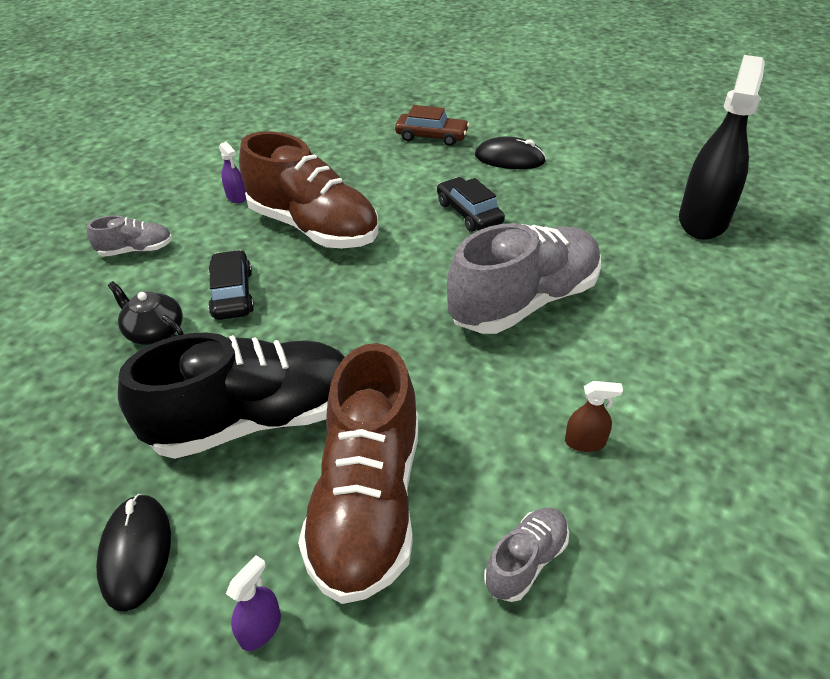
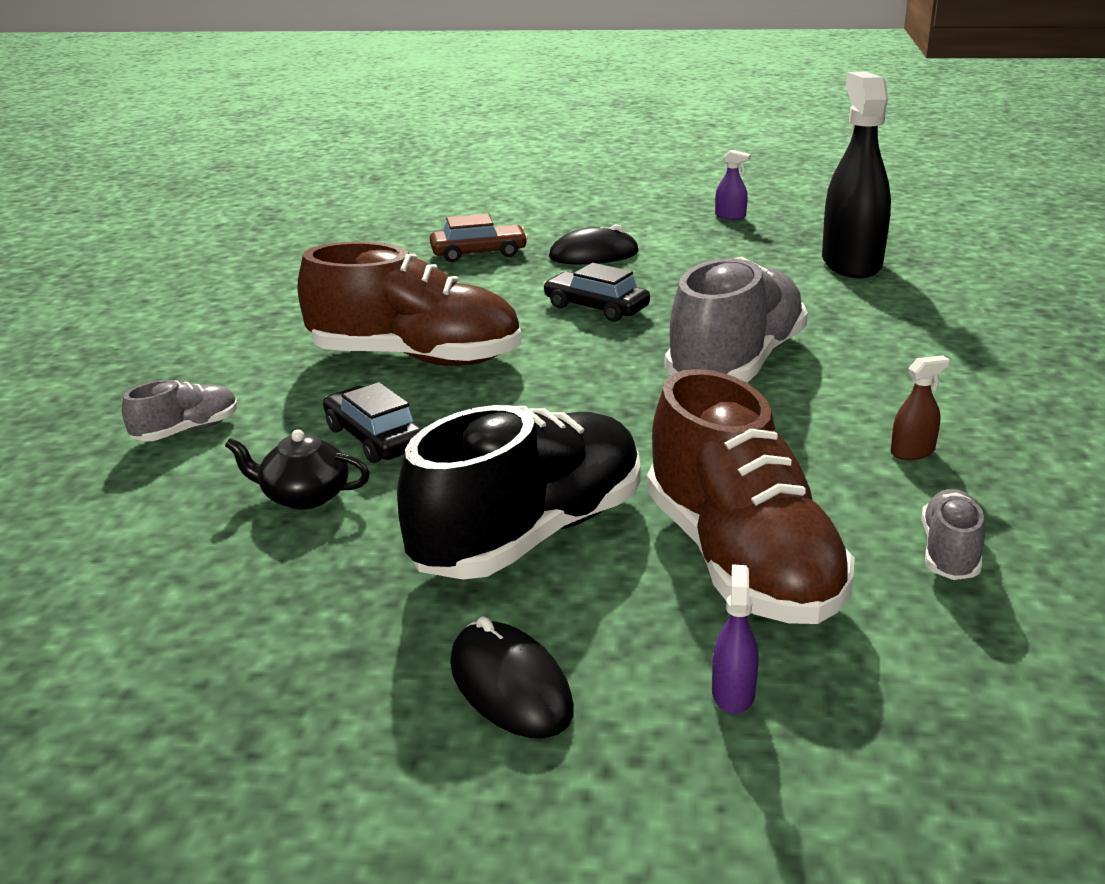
camera: 25 degrees left, 15 degrees down
purple spray bottle [219,142,246,204] -> purple spray bottle moved to [715,150,751,220]

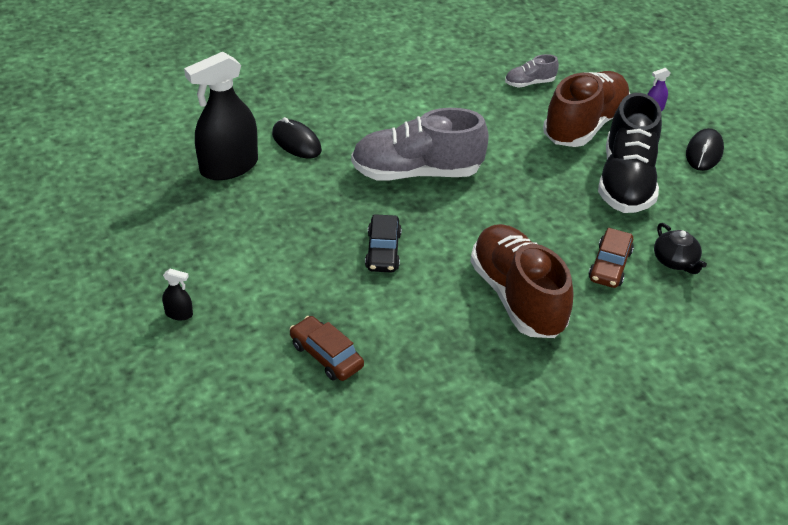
camera: 125 degrees left, 15 degrees up
grey shoe [122,380,238,442] -> none
black car [323,382,422,463] -> brown car [588,228,634,288]
black shoe [397,405,641,580] -> black shoe turned 90 degrees counterclockwise [598,93,662,213]
black mouse [549,224,639,264] -> black mouse moved to [272,117,322,159]
purple spray bottle [715,150,751,220] -> none
brown spray bottle [891,355,950,460] -> none
none -> black spray bottle [162,269,193,320]

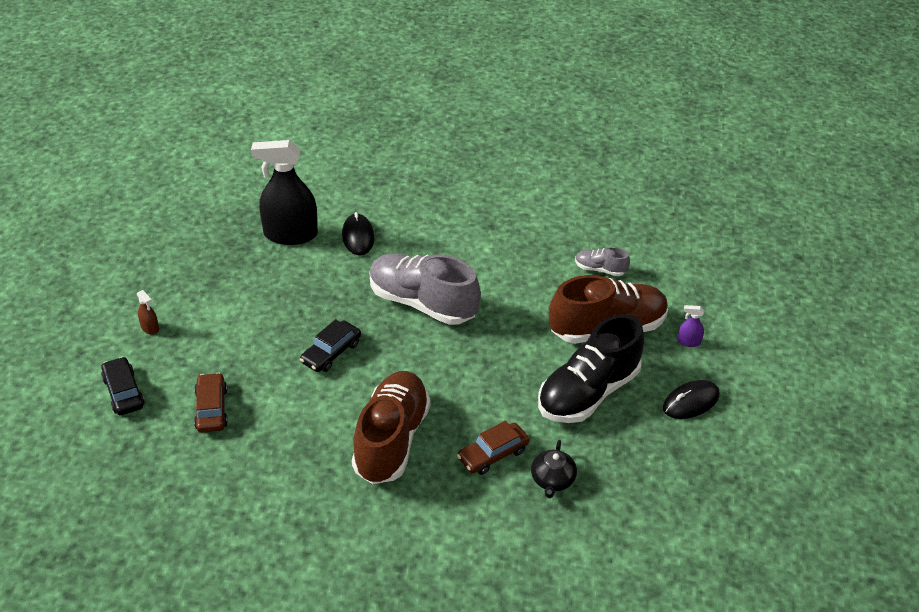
camera: 35 degrees right, 0 degrees up
black spray bottle [162,269,193,320] -> brown spray bottle [137,290,159,335]
none -> black car [101,357,145,415]

